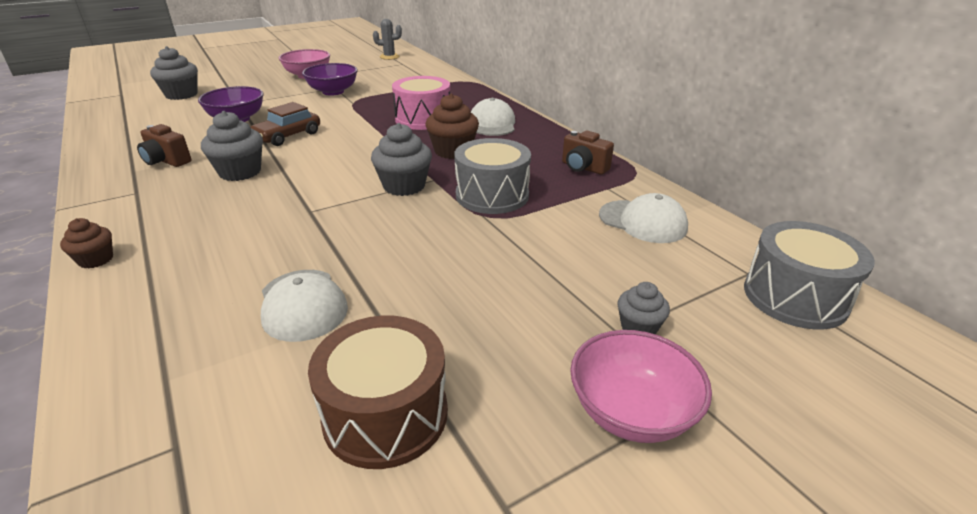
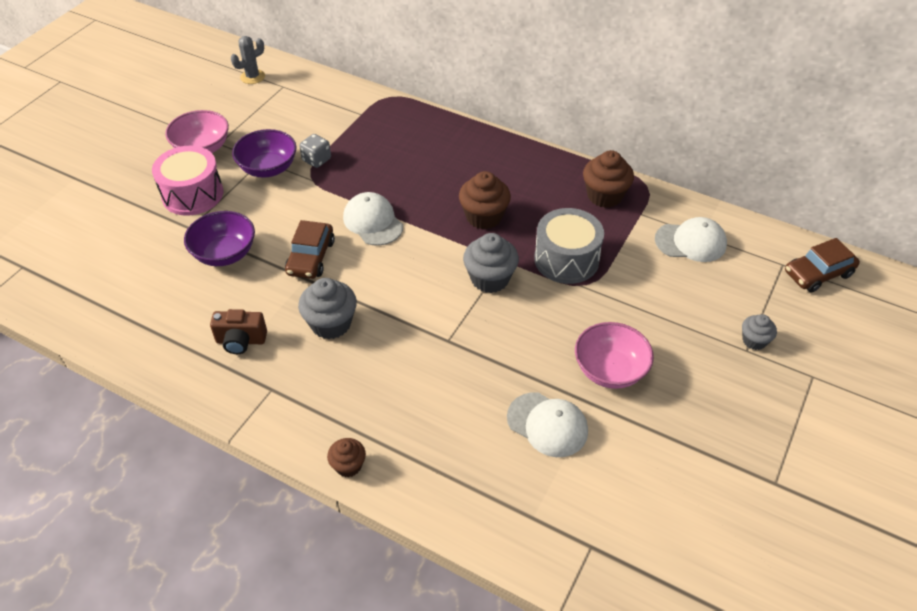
camera: 30 degrees left, 15 degrees up
grey cupcake [150,46,198,100] -> none
brown drum [308,316,448,469] -> none
pink drum [392,76,450,130] -> pink drum moved to [152,146,223,216]
white cap [471,98,515,136] -> white cap moved to [343,192,403,246]
brown camera [562,130,614,175] -> brown cupcake [583,150,634,208]
pink bowl [570,330,712,443] -> pink bowl moved to [575,322,654,389]
grey drum [744,221,875,330] -> brown car [785,238,860,293]
none -> grey dice [299,134,331,168]

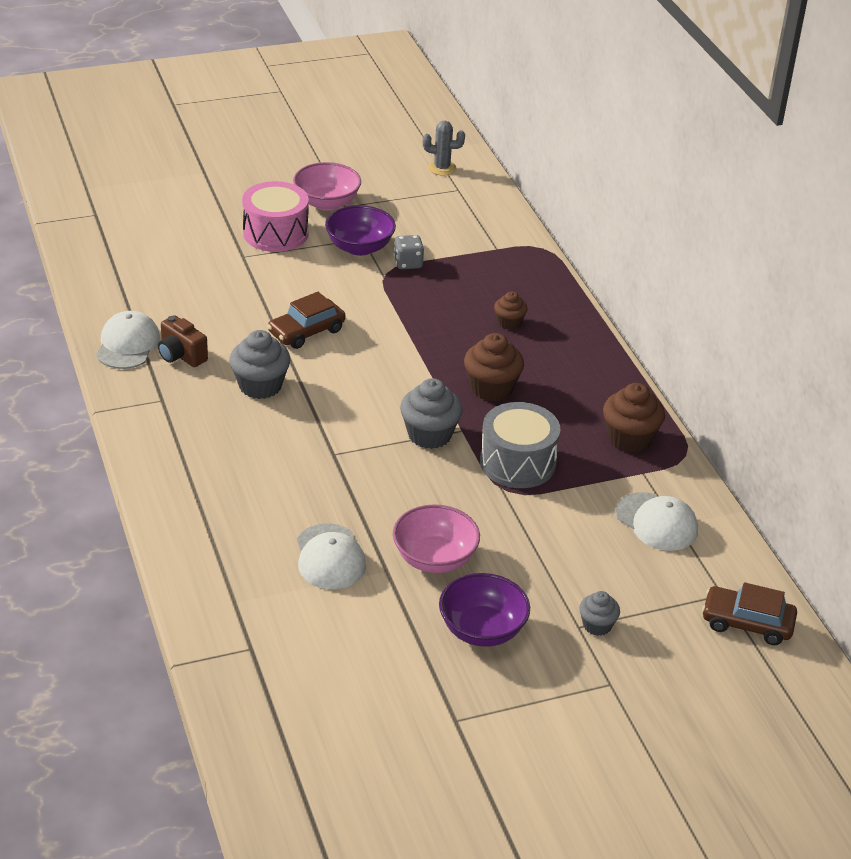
camera: 40 degrees right, 10 degrees down
purple bowl [184,211,255,266] -> purple bowl moved to [439,573,530,647]
brown cupcake [327,438,366,477] -> brown cupcake moved to [494,292,528,330]
white cap [343,192,403,246] -> white cap moved to [96,311,160,369]

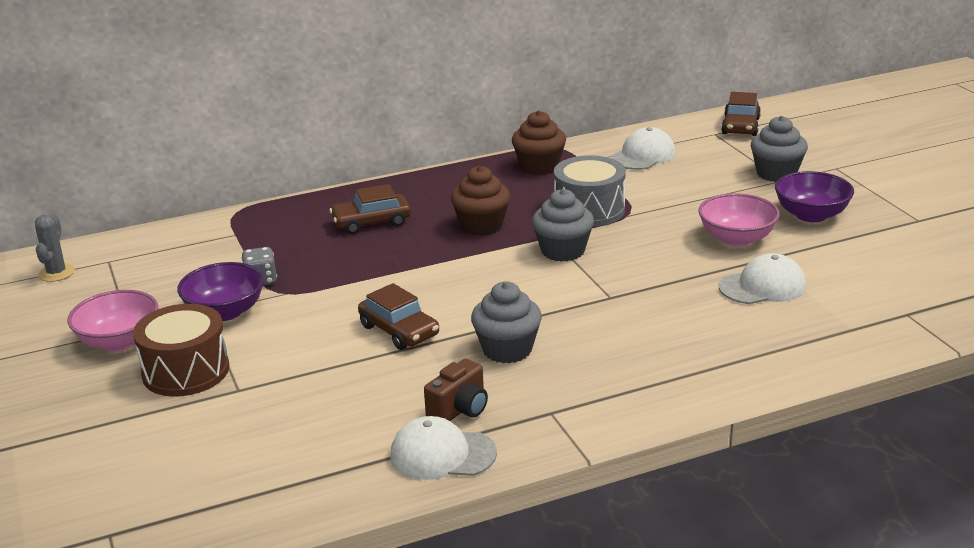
camera: 90 degrees left, 10 degrees down
pink drum [242,181,309,252] -> brown drum [133,304,229,397]
brown cupcake [494,292,528,330] -> brown car [329,184,411,234]
grey cupcake [579,591,620,636] -> grey cupcake [751,116,808,182], size x1.71

